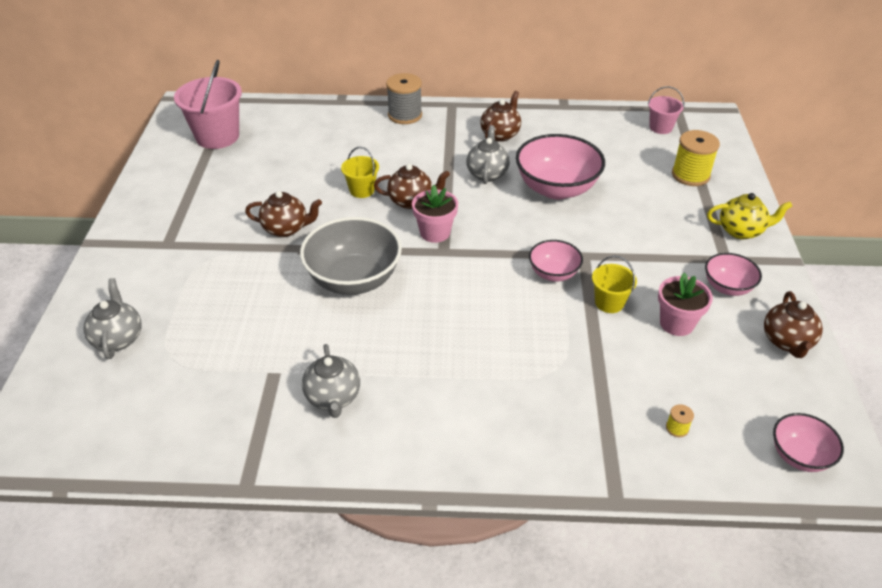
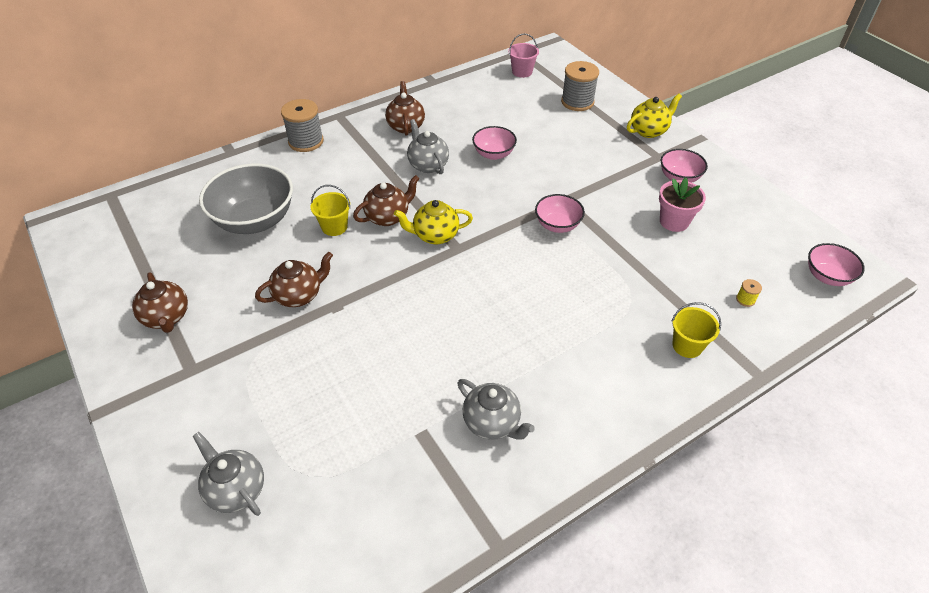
camera: 35 degrees left, 5 degrees up
pink bucket [174,60,242,149] -> none
grey bowl [300,217,402,295] -> grey bowl moved to [199,163,293,234]
pink flower pot [412,185,458,243] -> yellow teapot [394,200,473,244]
pink bowl [516,134,605,199] -> pink bowl [472,126,517,160], size x0.54
yellow bucket [592,255,637,313] -> yellow bucket moved to [672,302,721,358]
yellow spool [672,130,720,186] -> grey spool [561,61,599,111]
brown teapot [764,291,823,358] -> brown teapot moved to [132,272,188,333]

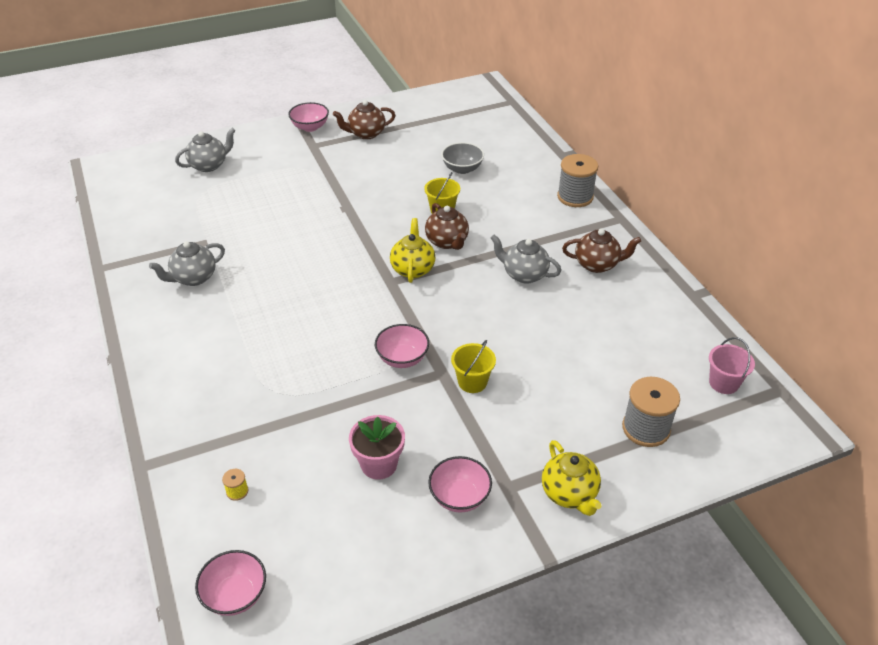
camera: 100 degrees right, 5 degrees down
grey bowl [199,163,293,234] -> grey bowl [441,142,484,174], size x0.54
brown teapot [255,252,333,307] -> none
grey teapot [407,119,449,174] -> grey teapot turned 135 degrees counterclockwise [491,235,561,284]
pink bowl [472,126,517,160] -> pink bowl moved to [288,102,329,132]
yellow bucket [672,302,721,358] -> yellow bucket moved to [451,340,496,393]

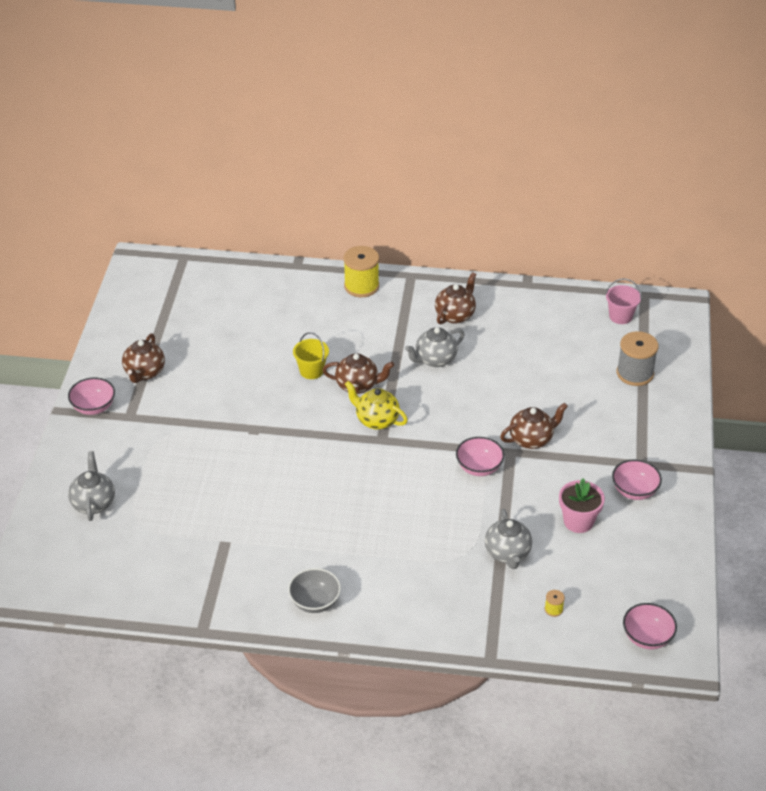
camera: 60 degrees left, 0 degrees up
grey teapot [149,241,225,286] -> grey teapot moved to [485,509,532,569]
grey bowl [441,142,484,174] -> grey bowl moved to [288,568,341,613]
yellow bucket [451,340,496,393] -> brown teapot [500,403,568,449]
yellow teapot [542,440,602,516] -> none
grey spool [557,154,598,207] -> yellow spool [344,246,379,297]

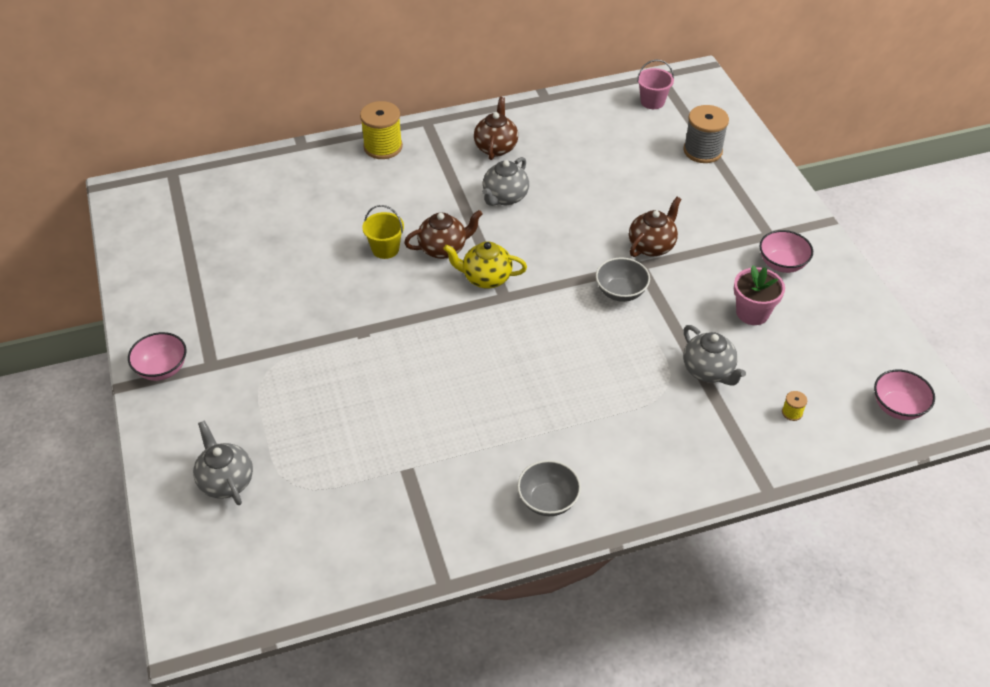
camera: 25 degrees left, 5 degrees up
brown teapot [122,333,165,383] -> none
pink bowl [456,437,504,476] -> grey bowl [596,258,650,302]

